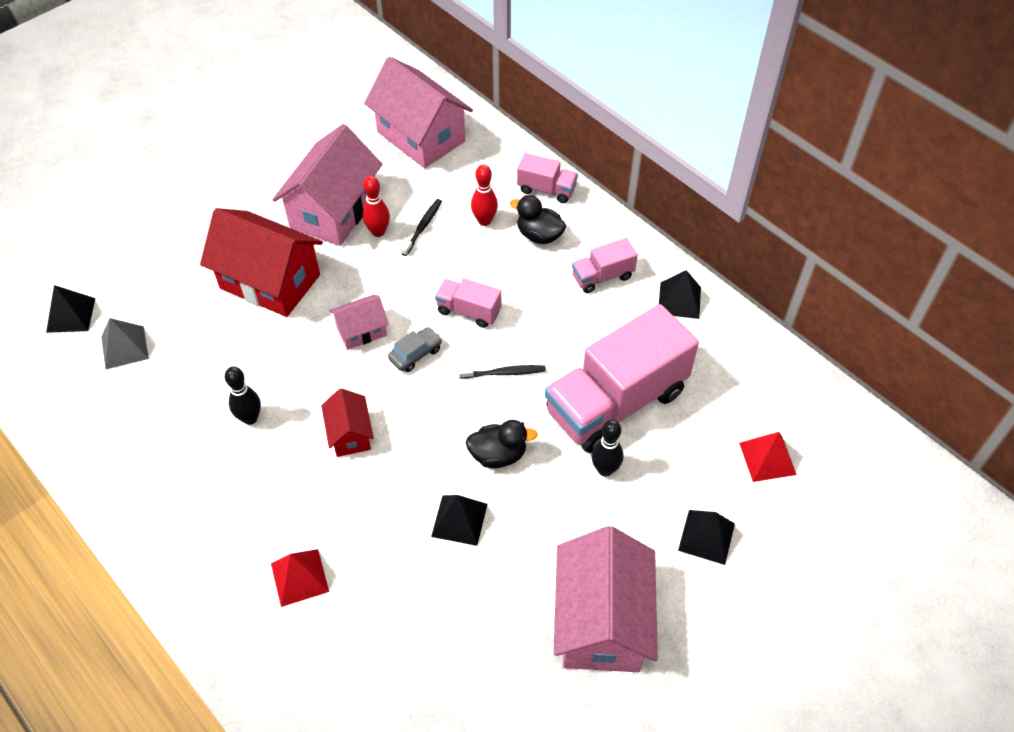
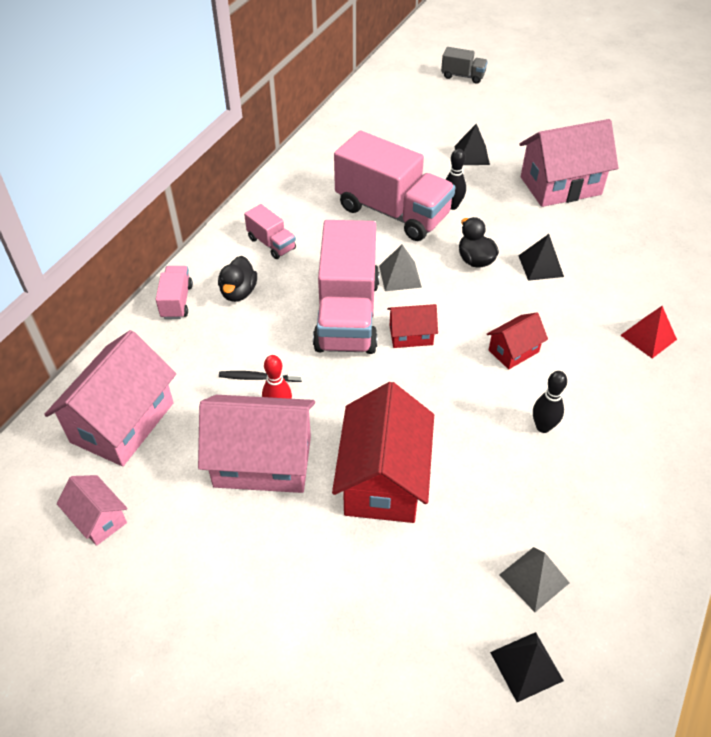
camera: 110 degrees left, 5 degrees down
pink house [329,295,389,350] -> pink house moved to [57,475,128,546]
grey car [388,327,442,372] -> red house [387,304,438,348]
pink truck [435,278,501,328] -> pink truck [313,220,379,354], size x2.18
black toothbrush [458,365,546,379] -> grey pyramid [379,245,422,291]
red bowling pin [471,165,498,226] -> none
black pyramid [659,270,701,319] -> none
red pyramid [739,432,797,482] -> none
none -> grey truck [441,47,488,84]

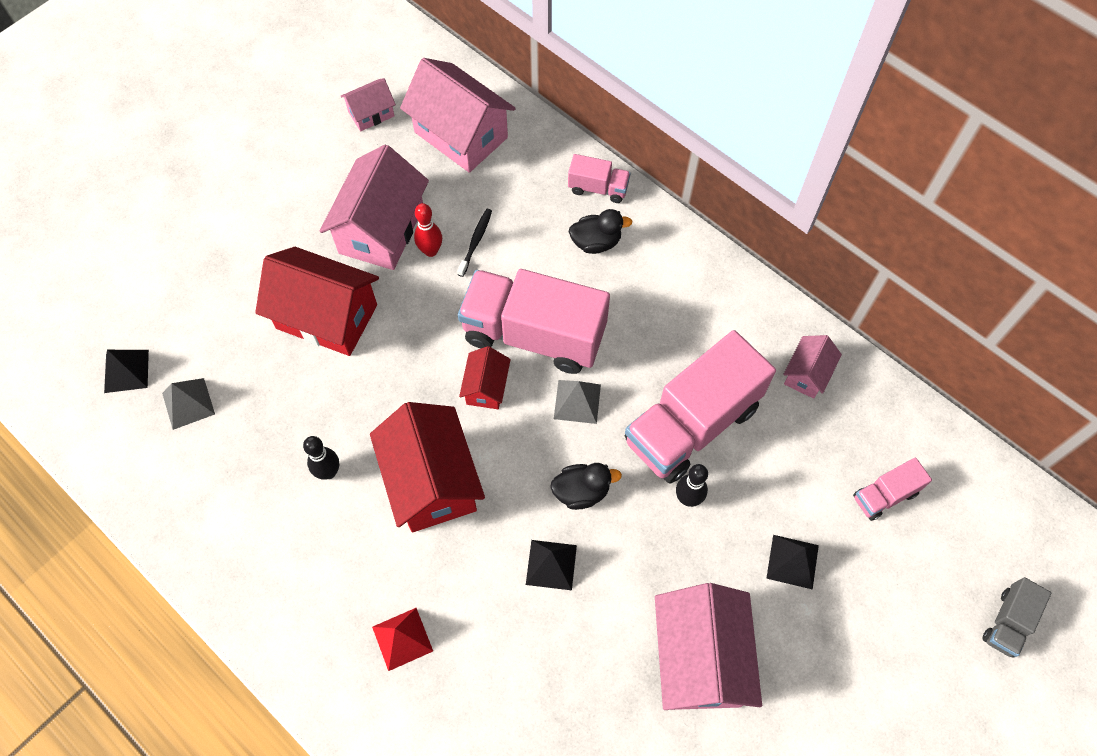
camera: 105 degrees right, 15 degrees up
black duck [218,256,257,302] -> black duck turned 150 degrees clockwise [569,209,632,254]
pink truck [244,204,296,259] -> pink truck moved to [853,457,932,521]
red house [487,313,548,369] -> red house [370,402,485,532], size x1.97
none -> pink house [783,335,842,399]

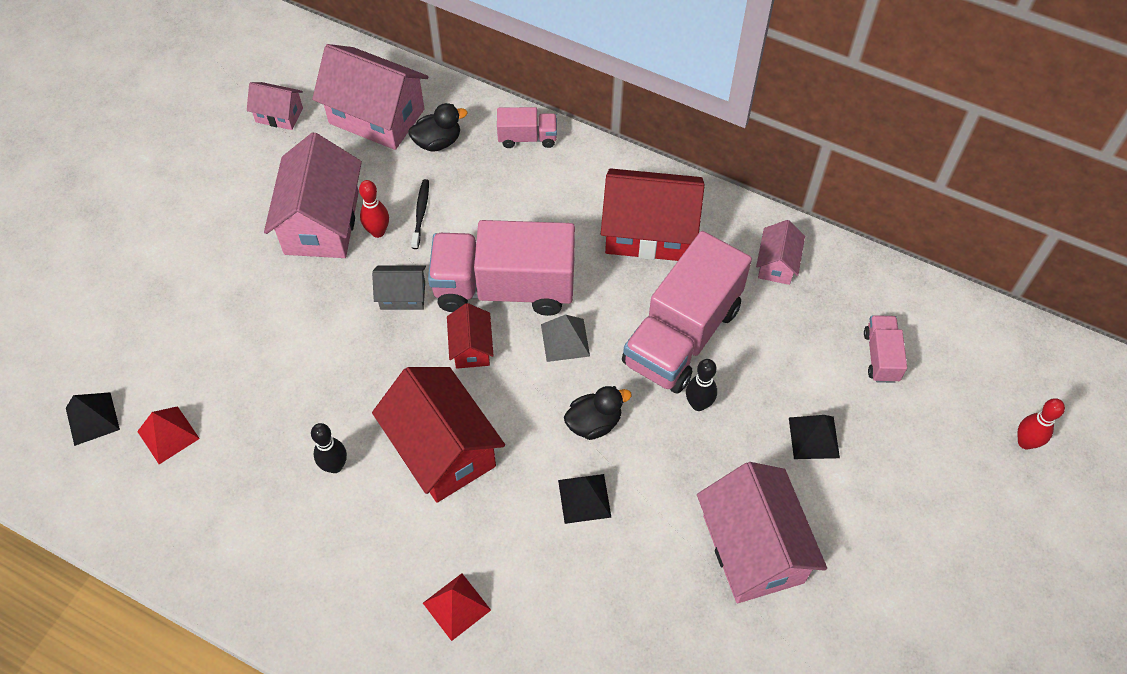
camera: 15 degrees left, 5 degrees down
grey pyramid [162,378,215,430] -> red pyramid [137,406,200,464]
red house [255,247,379,356] -> red house moved to [601,168,705,261]
pink house [341,78,396,131] -> pink house turned 60 degrees clockwise [247,82,303,130]
black duck [569,209,632,254] -> black duck moved to [408,103,467,151]
pink truck [853,457,932,521] -> pink truck turned 135 degrees clockwise [864,315,907,383]
grey truck [982,577,1051,658] -> red bowling pin [1017,398,1065,449]
none -> grey house [372,265,426,310]

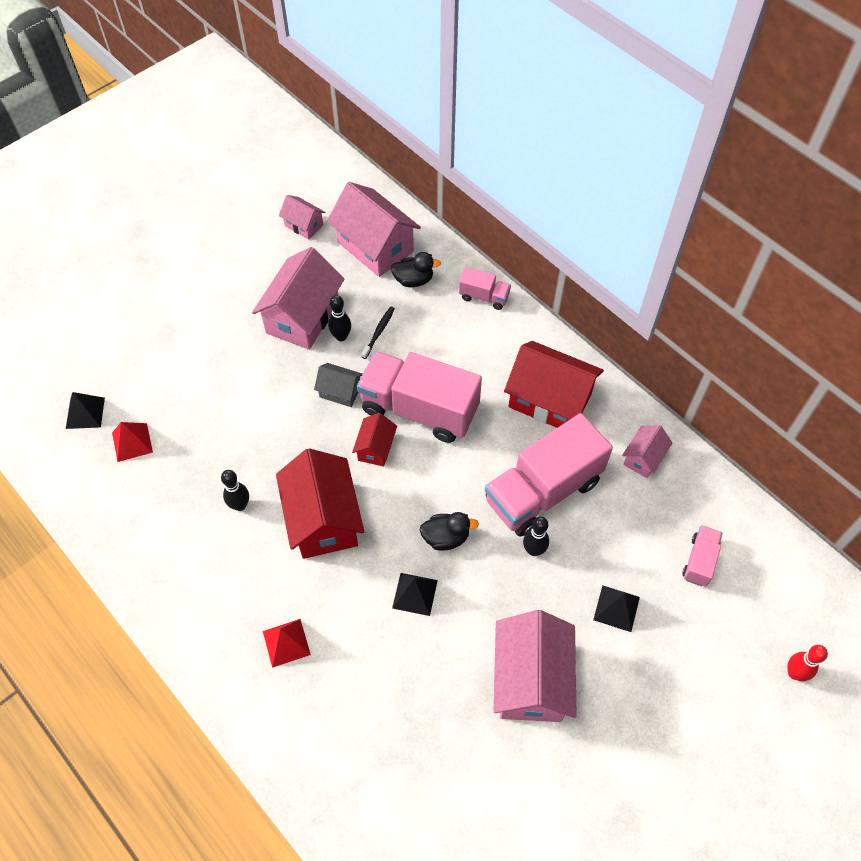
camera: 20 degrees right, 0 degrees up
red bowling pin [359,180,389,238] -> black bowling pin [328,295,351,341]
grey pyramid [541,314,590,362] -> none

